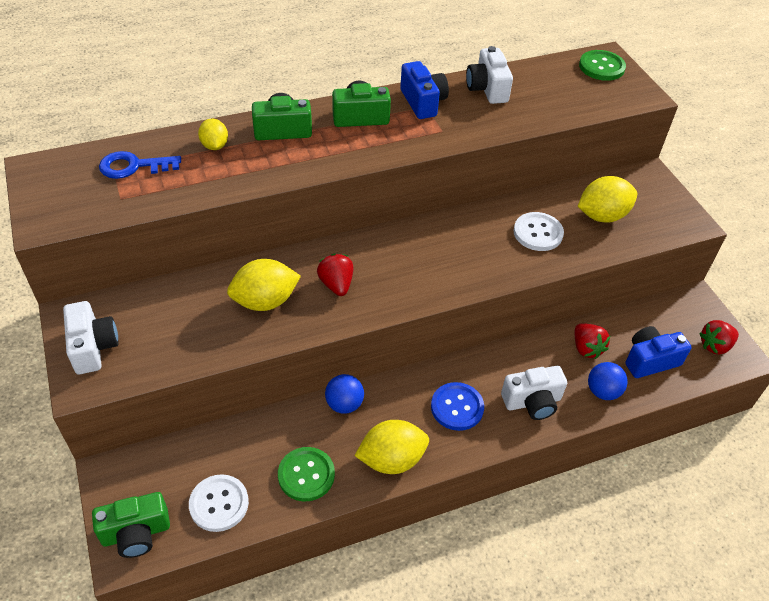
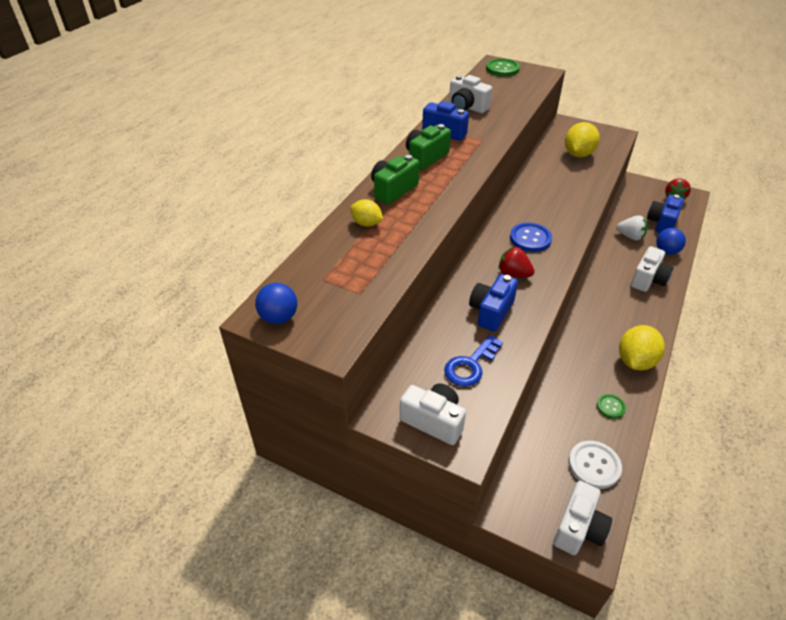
camera: 40 degrees left, 5 degrees down
green camera [92,492,170,558] -> white camera [553,481,612,555]
blue key [99,151,181,179] -> blue key moved to [444,335,503,387]
yellow lemon [227,259,301,311] -> blue camera [469,274,518,332]
green button [278,447,335,501] -> green button [597,394,626,419], size x0.59
blue ball [325,374,364,414] -> blue ball moved to [255,283,297,324]
blue button [431,382,484,431] -> blue button moved to [510,223,552,252]
white button [514,212,564,251] -> none
red strawberry [575,323,610,359] -> white strawberry [616,215,648,241]

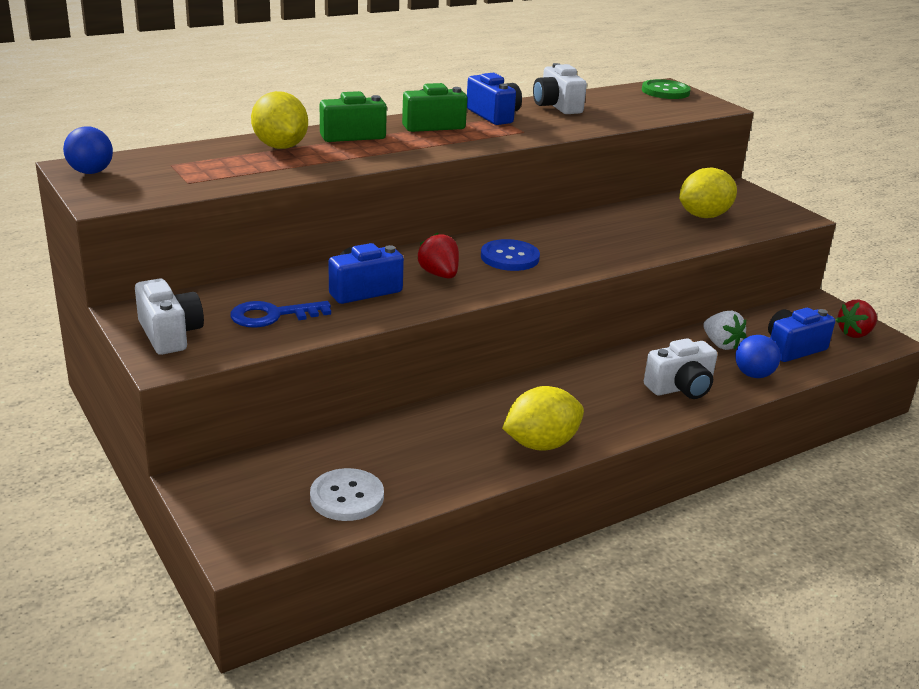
camera: 30 degrees right, 15 degrees down
yellow lemon [350,199,383,227] -> yellow lemon [251,91,308,149], size x1.69
white camera [553,481,612,555] -> none
green button [597,394,626,419] -> none

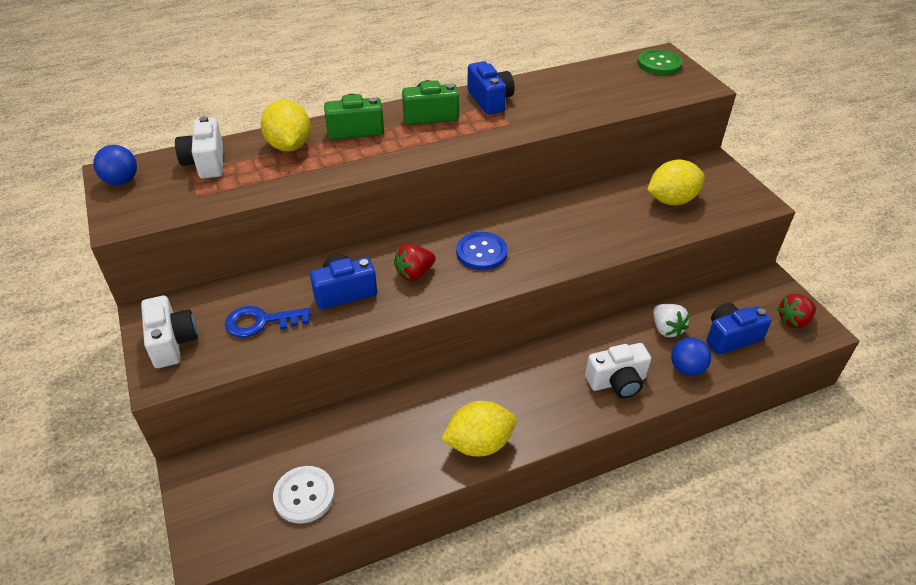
camera: 10 degrees right, 15 degrees up
red strawberry [417,233,459,279] -> red strawberry turned 105 degrees counterclockwise [394,244,436,281]
white camera [533,63,587,114] -> white camera moved to [175,116,223,179]

